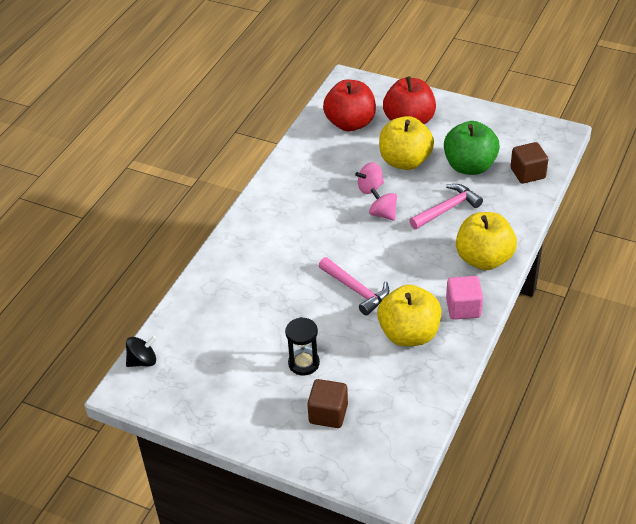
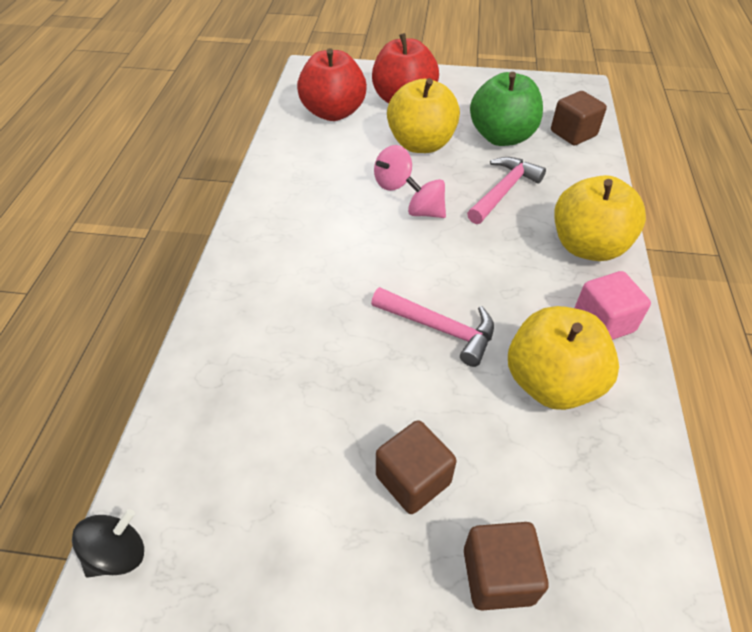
camera: 20 degrees left, 5 degrees up
black hourglass [285,317,320,376] -> brown cube [376,420,457,514]

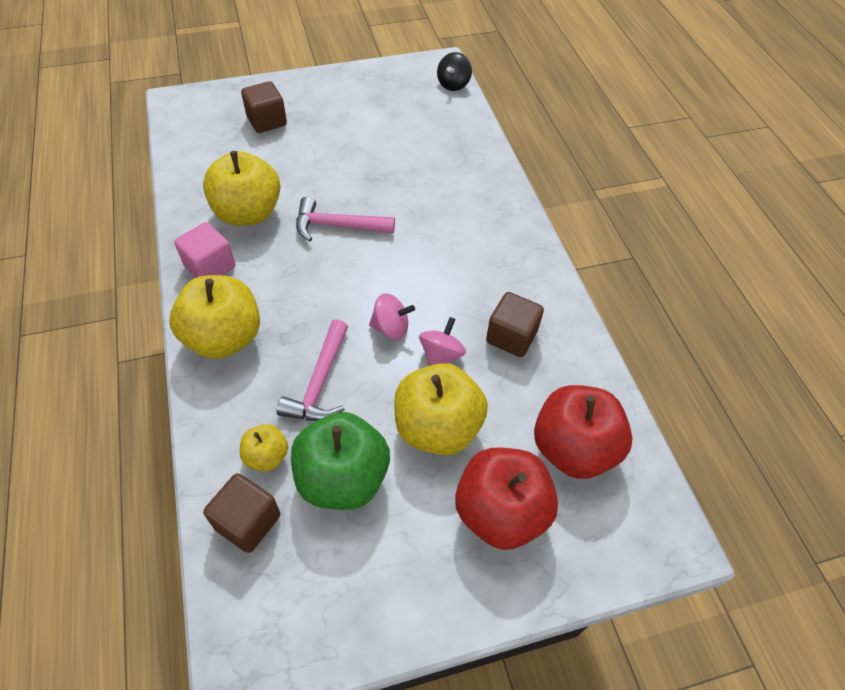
camera: 155 degrees right, 5 degrees up
brown cube [376,420,457,514] -> brown cube moved to [486,292,544,357]
none -> yellow apple [240,424,288,471]

